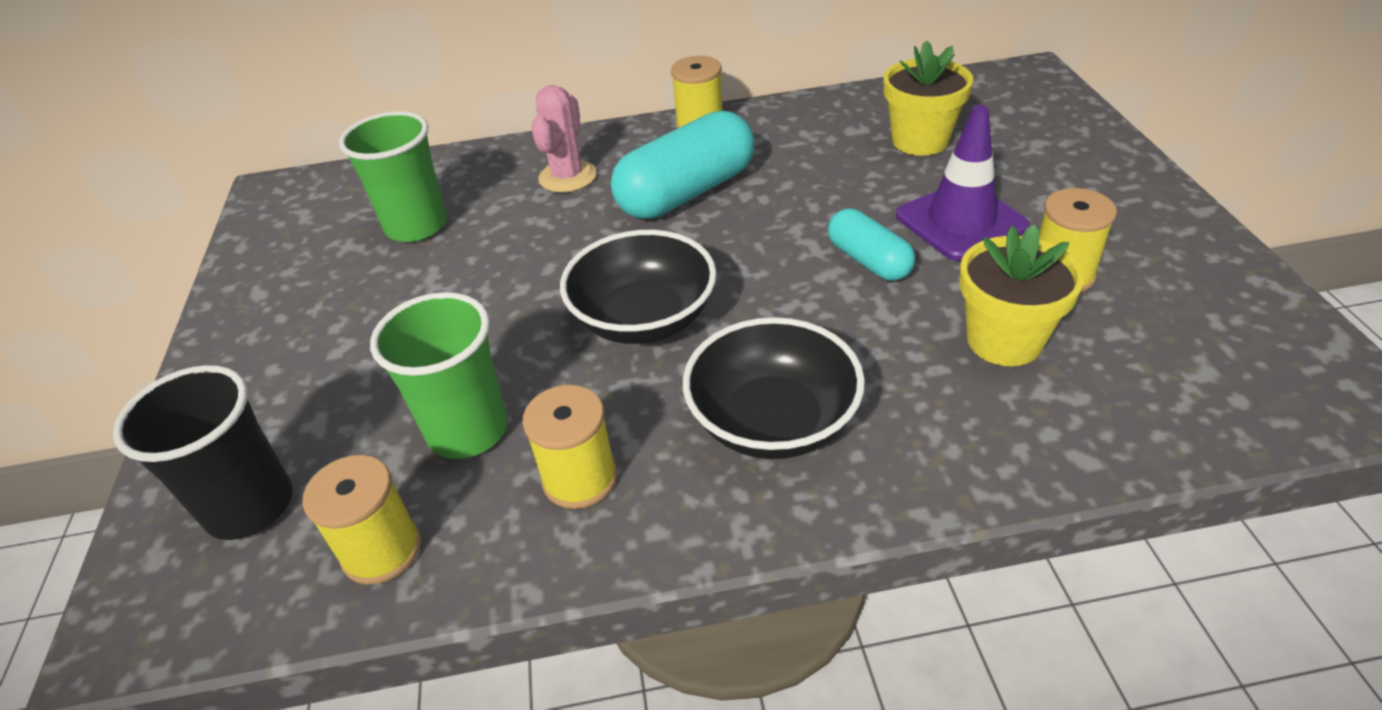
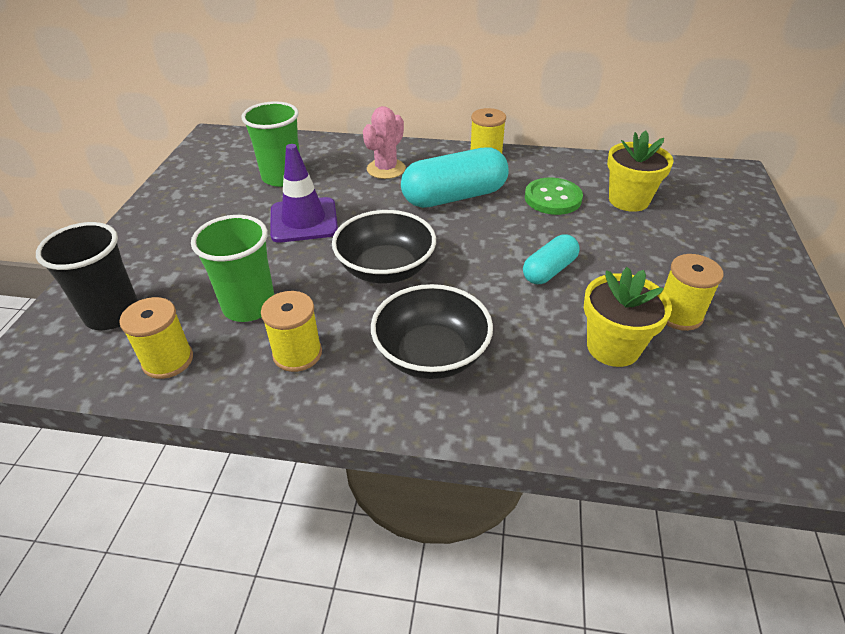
camera: 15 degrees right, 0 degrees up
turquoise capsule [828,209,915,281] -> turquoise capsule turned 60 degrees clockwise [523,235,580,284]
purple traffic cone [896,105,1030,261] -> purple traffic cone moved to [270,144,338,243]
none -> green button [525,178,583,215]

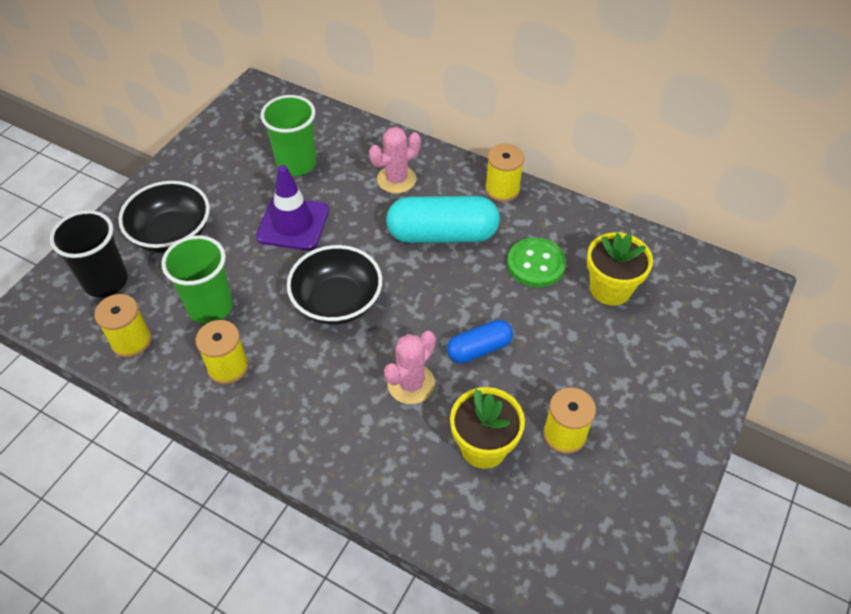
camera: 20 degrees right, 10 degrees up
black bowl [371,284,493,379] -> black bowl moved to [118,181,210,253]
turquoise capsule [523,235,580,284] -> blue capsule [447,320,513,363]
none -> pink cactus [384,331,436,404]

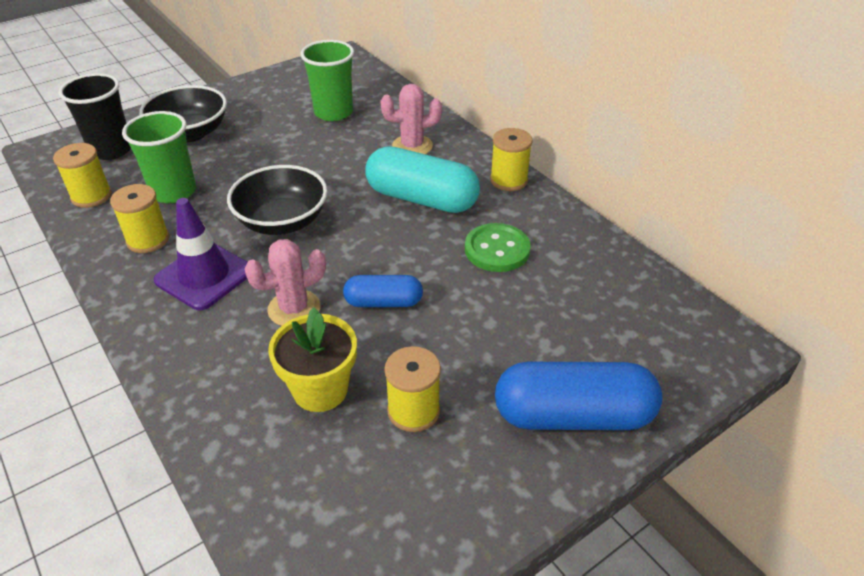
camera: 25 degrees right, 10 degrees down
purple traffic cone [256,165,329,251] -> purple traffic cone moved to [153,198,248,310]
yellow flower pot [587,232,653,306] -> none
none -> blue capsule [495,362,662,430]

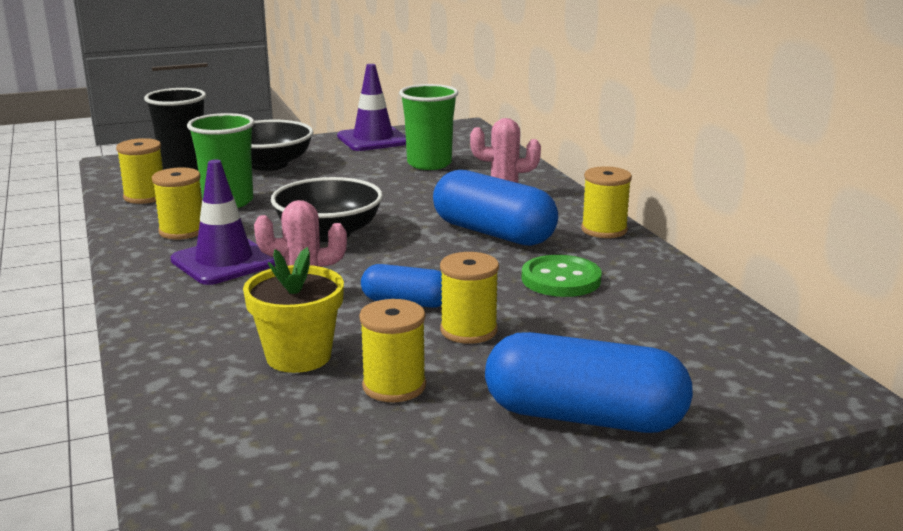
camera: 15 degrees right, 20 degrees down
turquoise capsule [365,146,480,213] -> blue capsule [433,170,558,246]
none -> purple traffic cone [337,64,406,151]
none -> yellow spool [440,252,499,344]

